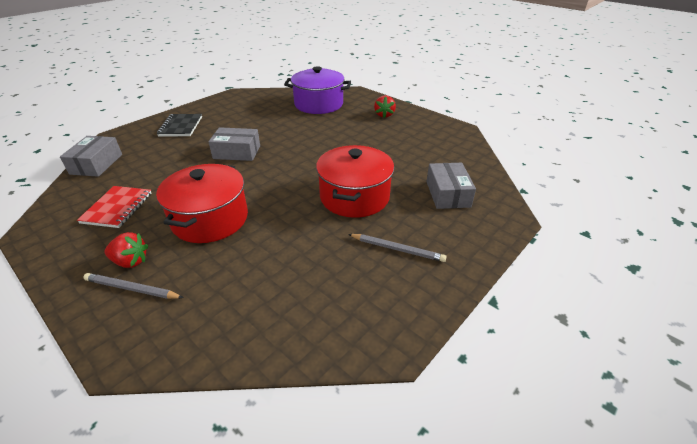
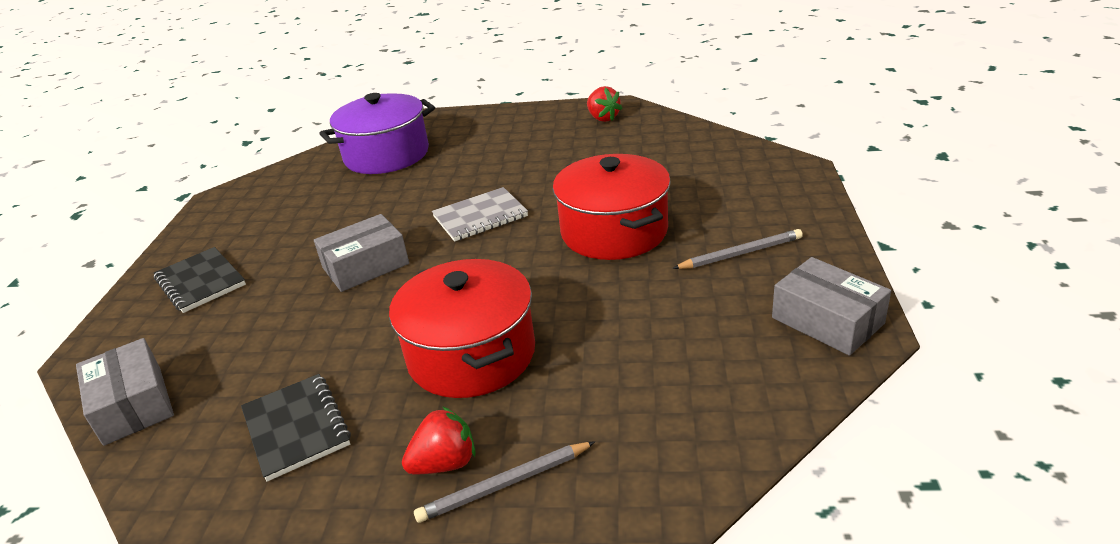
camera: 35 degrees left, 5 degrees down
red notebook [77,186,151,228] -> black notebook [241,374,351,482]
red strawberry [374,95,396,118] -> red strawberry moved to [587,86,622,122]
grey box [426,163,476,209] -> grey box moved to [772,257,891,356]
none -> grey notebook [432,187,528,242]

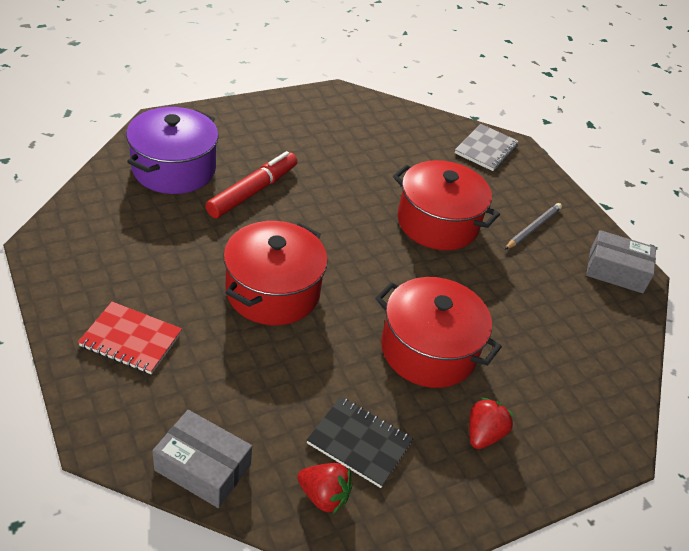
camera: 40 degrees left, 10 degrees up
black notebook [154,247,246,313] -> red notebook [78,302,182,374]
grey box [314,214,409,292] -> red pot [223,221,328,325]
grey pencil [414,441,595,523] -> none
grey notebook [432,187,528,242] -> grey notebook moved to [455,124,519,171]
red strawberry [587,86,622,122] -> red strawberry moved to [297,463,353,514]
none -> red marker [205,151,297,218]

